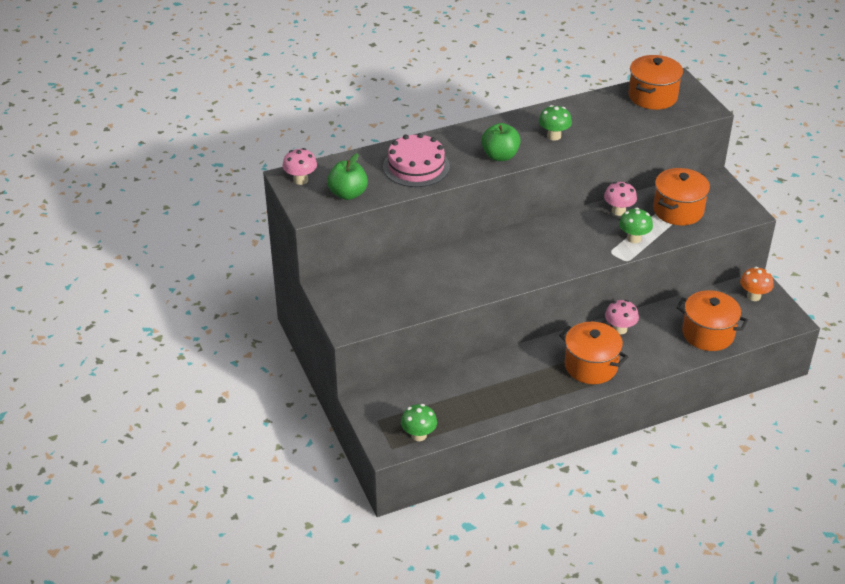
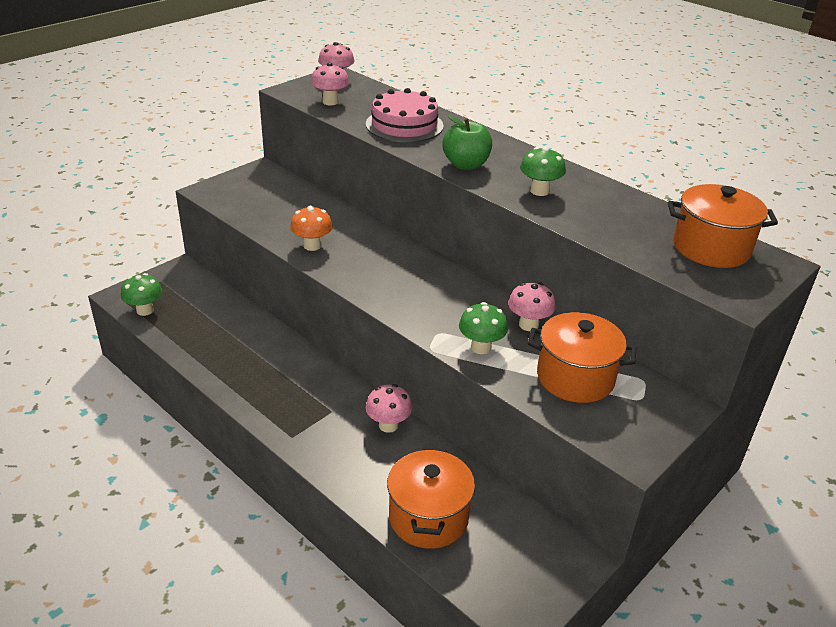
camera: 65 degrees right, 5 degrees down
green apple [327,153,368,200] -> pink mushroom [311,62,349,105]
orange pot [559,322,628,384] -> none
orange mushroom [740,267,774,301] -> orange mushroom moved to [290,206,333,251]

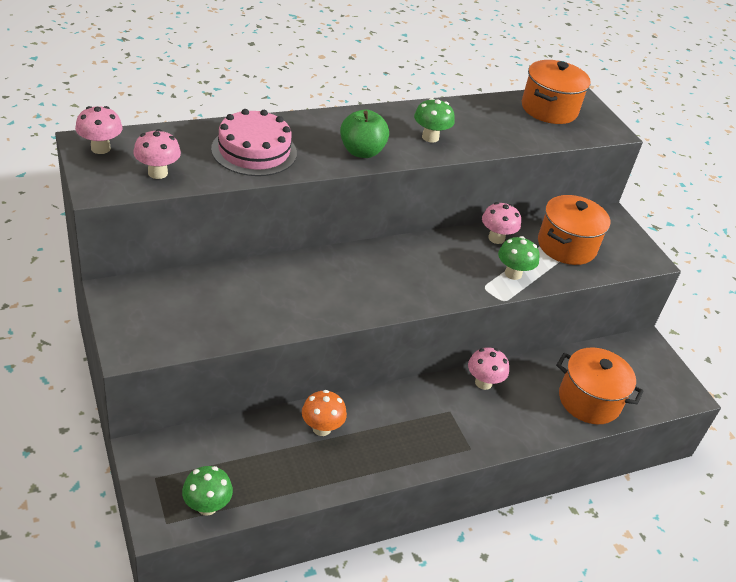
camera: 70 degrees left, 5 degrees up
orange mushroom [290,206,333,251] -> orange mushroom moved to [302,390,347,436]

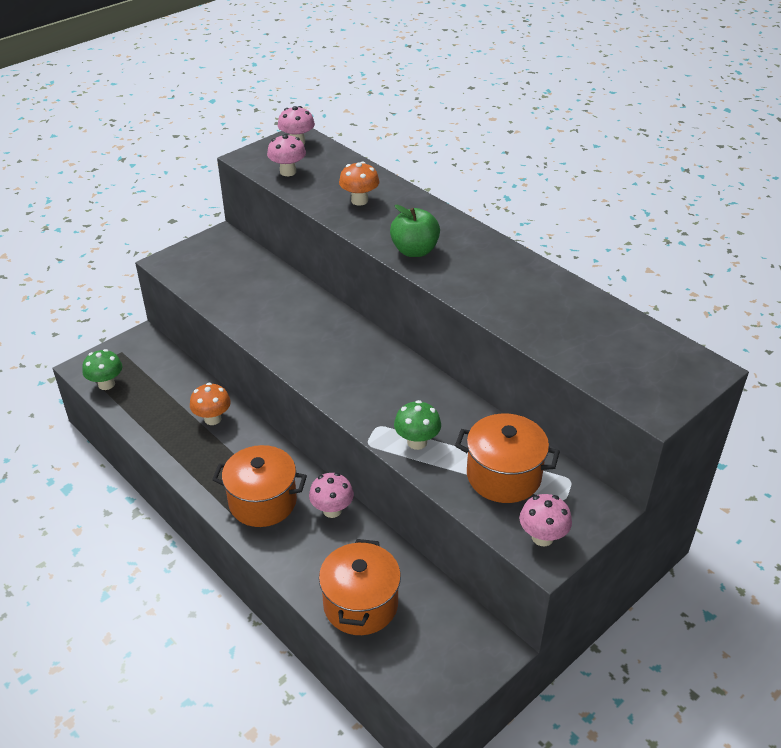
camera: 75 degrees right, 0 degrees up
pink cake [211,109,297,176] -> orange mushroom [339,162,379,206]
green mushroom [414,98,455,143] -> none
pink mushroom [482,202,521,244] -> pink mushroom moved to [519,494,572,546]
orange pot [522,60,591,124] -> orange pot moved to [212,445,307,527]

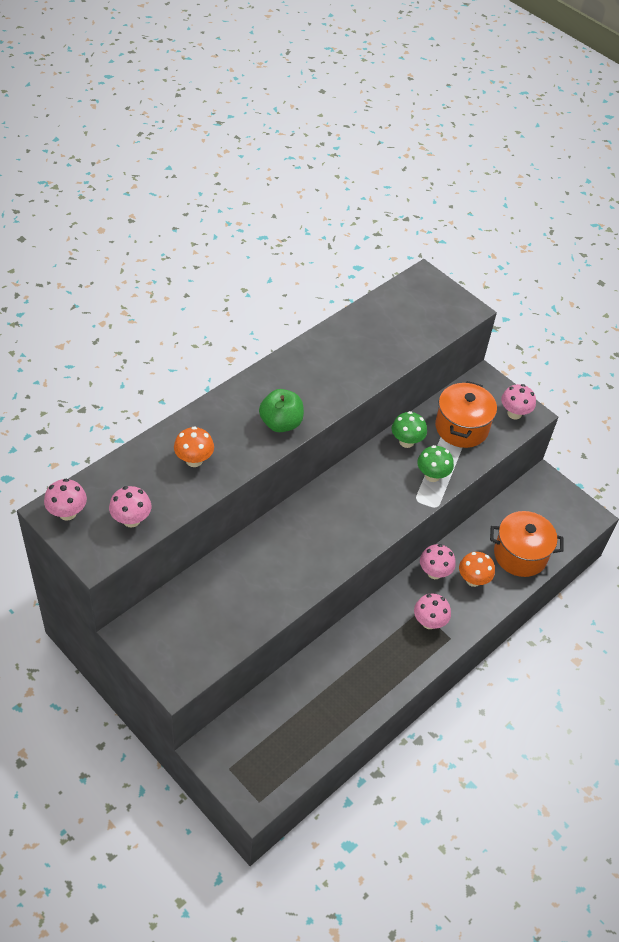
camera: 95 degrees left, 10 degrees up
green mushroom [82,349,123,390] -> green mushroom moved to [392,411,427,448]
orange mushroom [190,383,231,425] -> orange mushroom moved to [459,552,495,587]
orange pot [212,445,307,527] -> pink mushroom [414,594,451,629]

